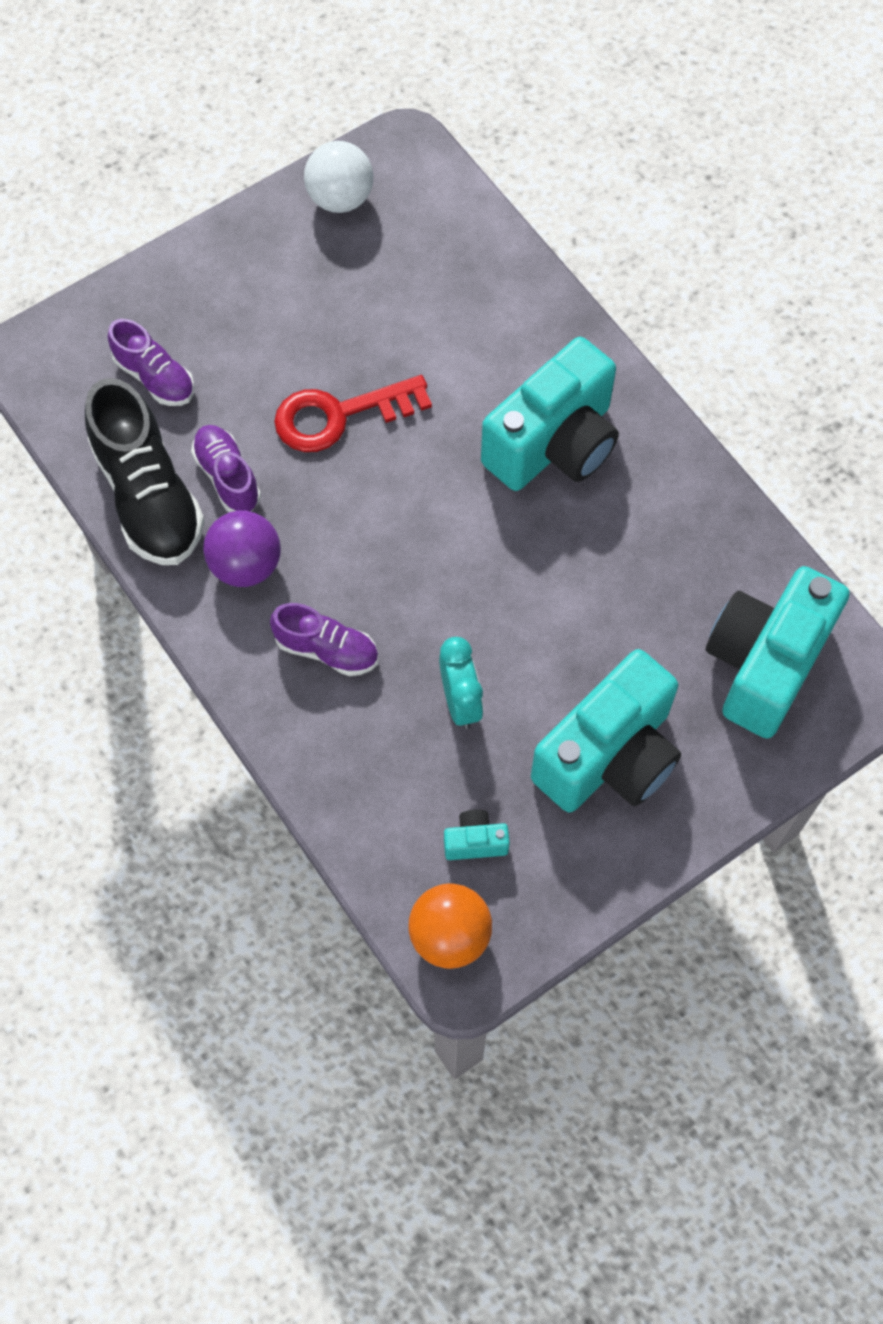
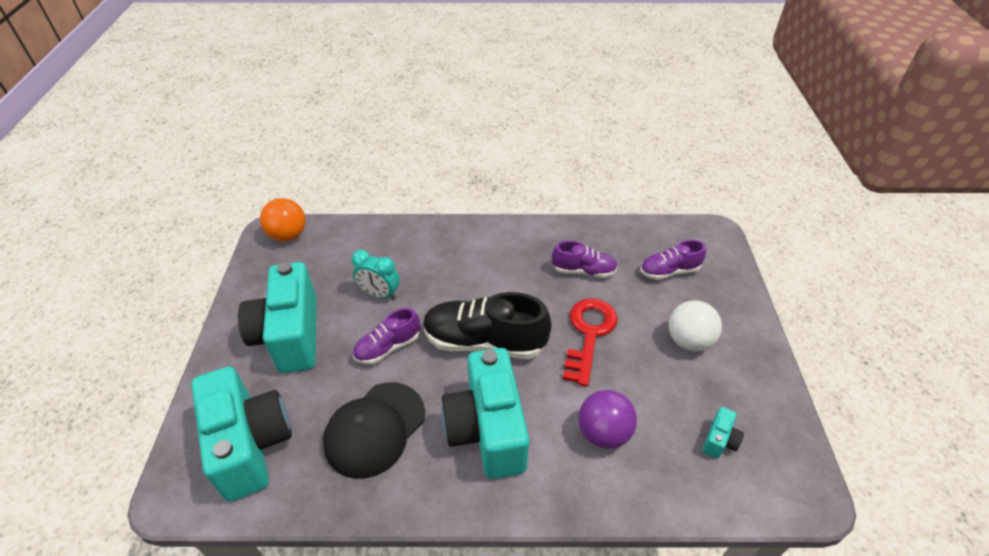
camera: 125 degrees right, 20 degrees down
black shoe [85,378,205,565] -> black shoe moved to [423,292,552,359]
purple ball [203,510,281,587] -> purple ball moved to [579,390,637,449]
purple shoe [270,603,378,676] -> purple shoe moved to [353,308,420,364]
white ball [304,141,373,213] -> white ball moved to [669,300,722,351]
turquoise camera [444,809,510,860] -> turquoise camera moved to [703,407,744,459]
none -> black cap [323,382,425,479]

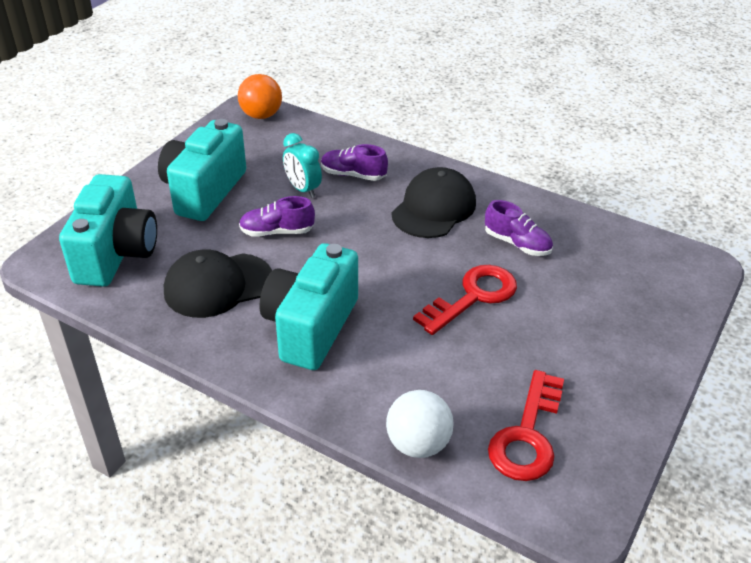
camera: 30 degrees right, 5 degrees down
black shoe [423,292,552,359] -> none
purple ball [579,390,637,449] -> none
purple shoe [640,240,706,280] -> purple shoe moved to [321,144,388,181]
white ball [669,300,722,351] -> white ball moved to [386,390,454,458]
turquoise camera [703,407,744,459] -> red key [488,370,564,481]
none -> black cap [391,167,476,238]

